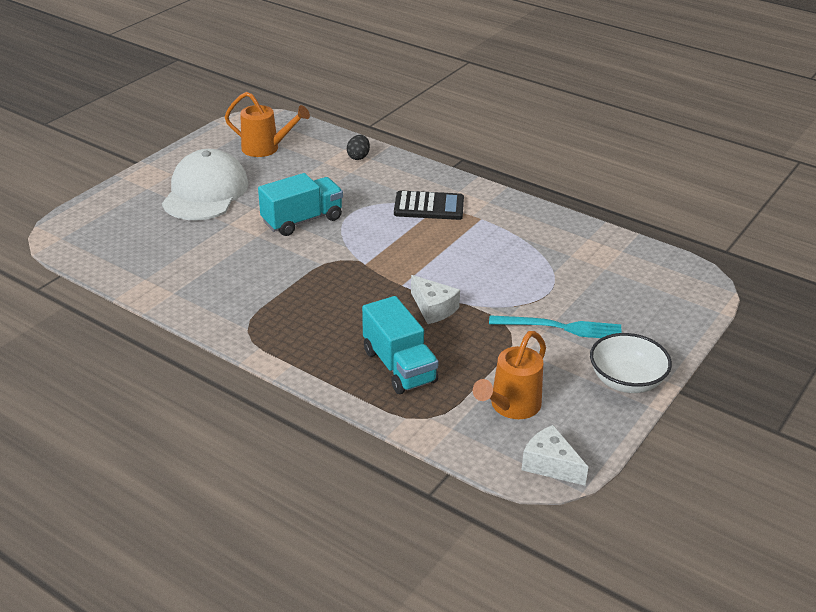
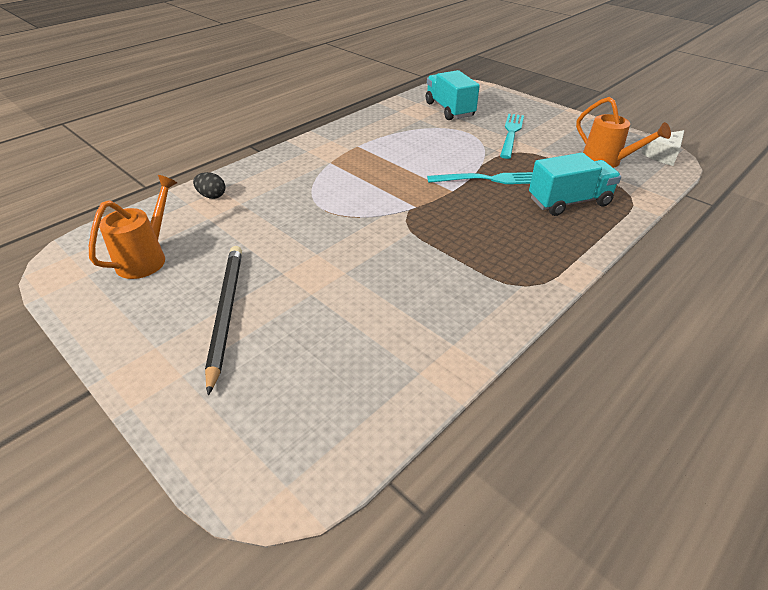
camera: 80 degrees left, 5 degrees up
white cap [162,149,248,220] -> black pencil [205,246,242,396]
turquoise truck [258,173,343,236] -> turquoise truck moved to [426,70,480,120]
black calculator [394,190,464,220] -> none
white cheese [411,275,460,324] -> turquoise fork [427,172,533,184]
white bowl [590,333,672,393] -> none

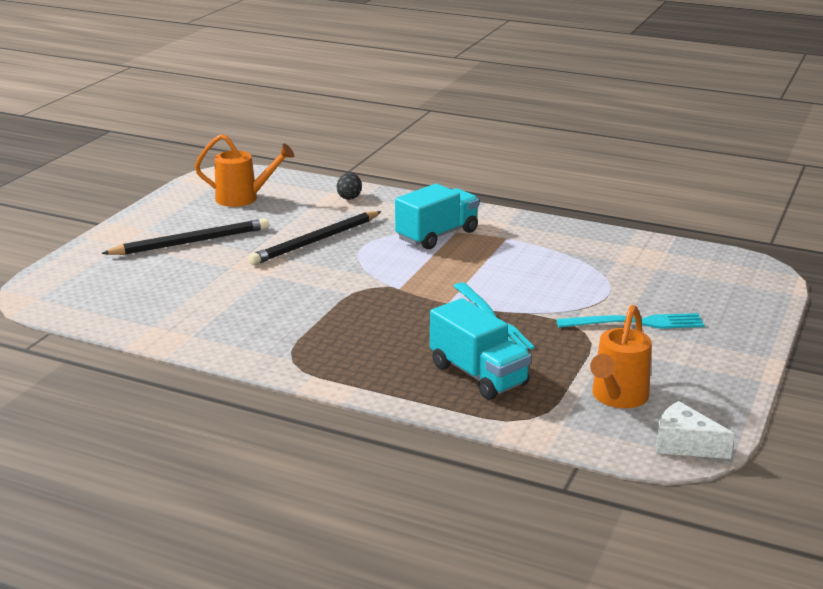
camera: 70 degrees right, 15 degrees down
turquoise truck [426,70,480,120] -> turquoise truck moved to [395,184,479,249]
none -> black pencil [248,211,382,265]

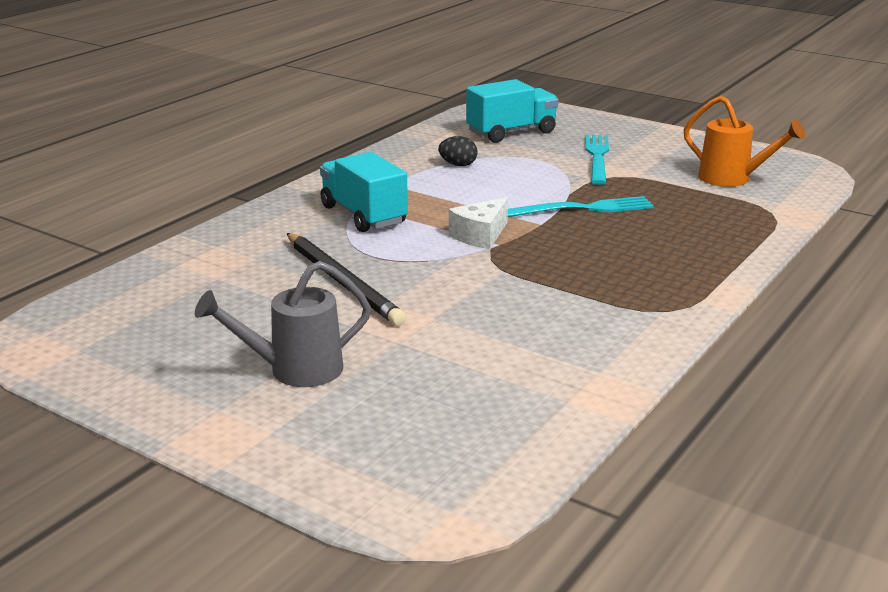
camera: 80 degrees left, 0 degrees up
black pencil [101,218,269,255] -> grey watering can [195,261,371,387]
orange watering can [195,134,294,207] -> none
black egg [337,173,362,200] -> black egg moved to [438,136,478,166]
turquoise truck [430,298,531,400] -> turquoise truck moved to [466,79,559,143]
white cheese [656,401,735,459] -> white cheese moved to [449,197,508,249]

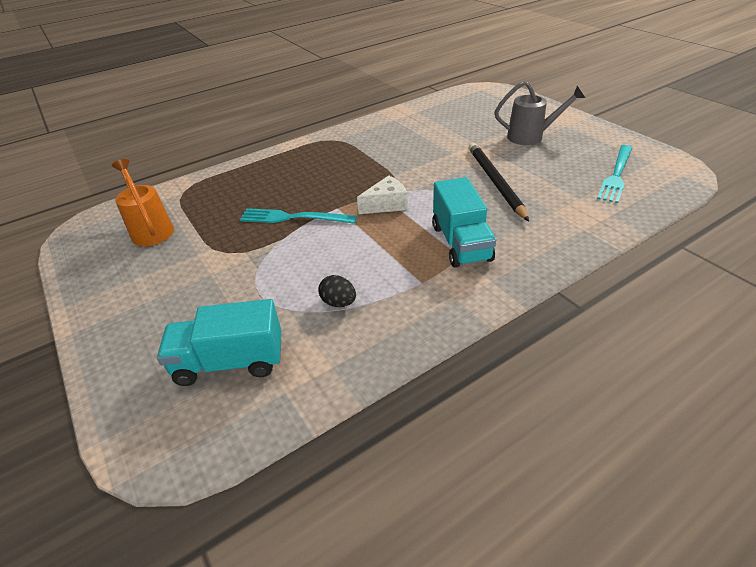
camera: 155 degrees left, 15 degrees up
turquoise fork [586,134,609,185] -> turquoise fork moved to [597,145,632,203]

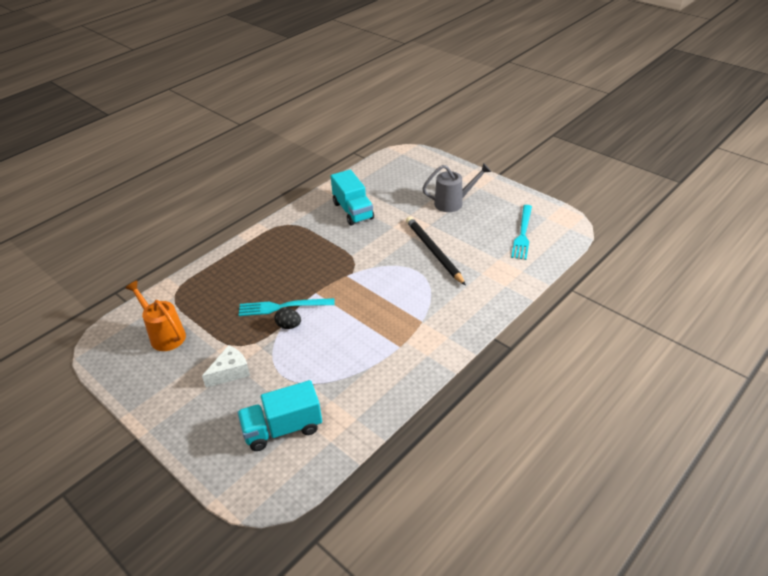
camera: 15 degrees left, 0 degrees up
black egg [318,275,356,307] -> black egg moved to [274,308,301,329]
white cheese [357,175,408,214] -> white cheese moved to [202,345,250,388]
turquoise truck [432,177,496,268] -> turquoise truck moved to [331,169,374,226]

